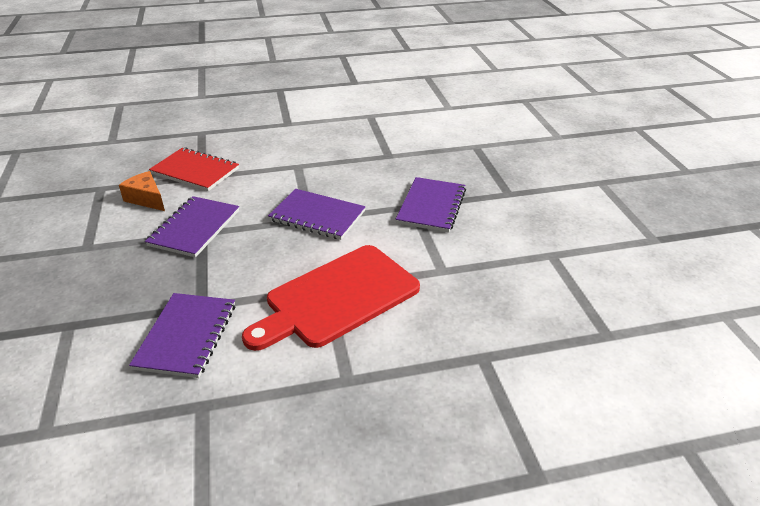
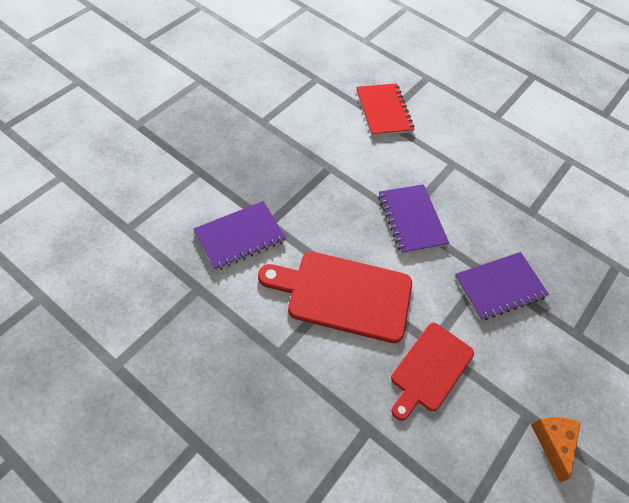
camera: 45 degrees right, 20 degrees up
orange cheese [119,171,165,211] -> orange cheese moved to [531,417,581,482]
purple notebook [145,196,239,258] -> none
none -> red cutting board [391,323,474,421]

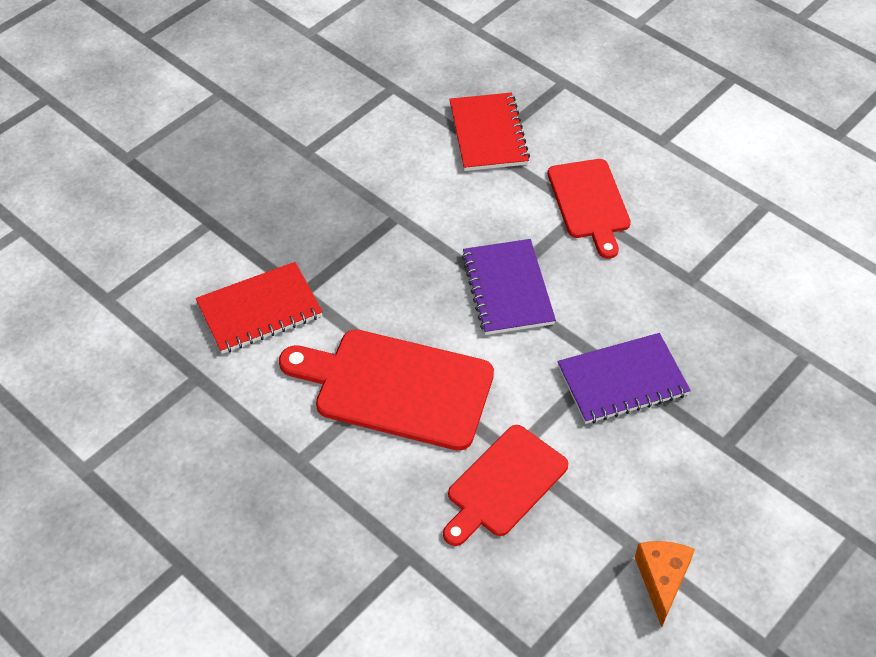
camera: 10 degrees right, 5 degrees down
purple notebook [194,201,286,271] -> red notebook [196,262,323,354]
none -> red cutting board [548,159,631,259]

